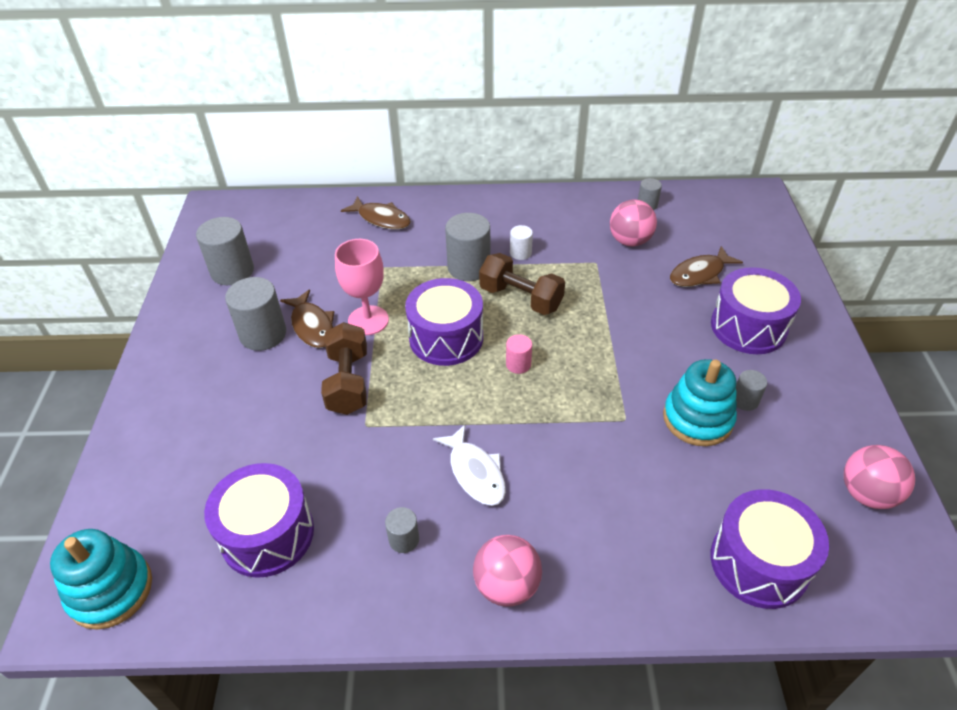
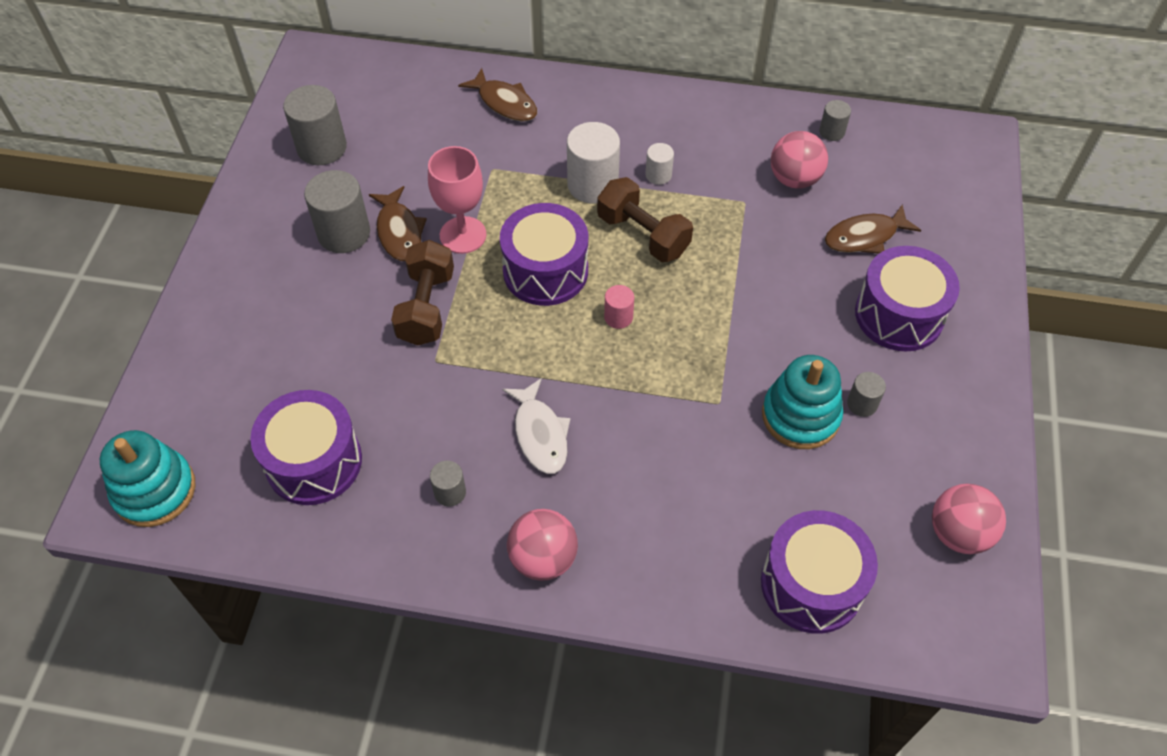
camera: 10 degrees right, 10 degrees up
grey cylinder [445,213,490,281] -> white cylinder [567,122,620,203]

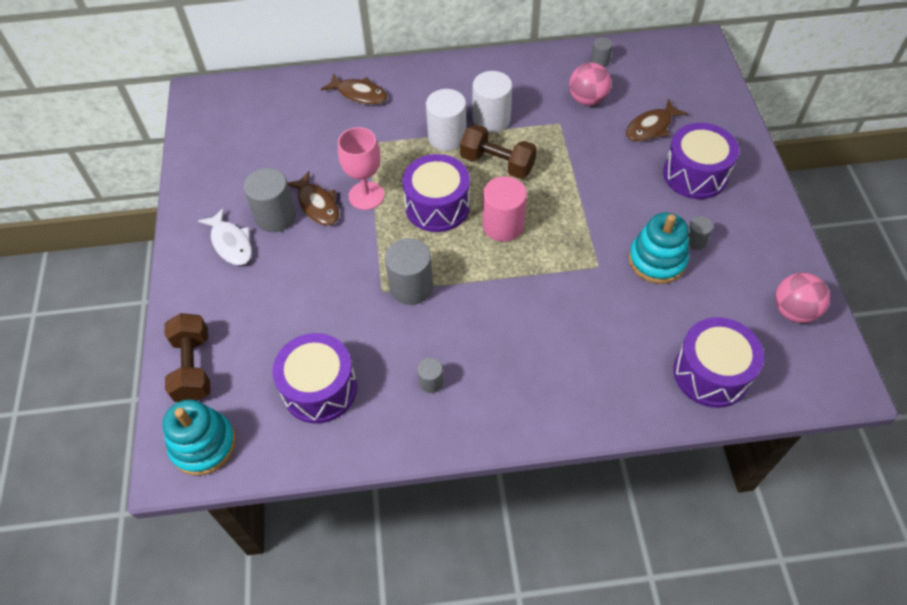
camera: 15 degrees left, 0 degrees up
grey cylinder [283,85,347,165] -> grey cylinder moved to [385,238,433,305]
brown dumbbell [391,240,454,346] -> brown dumbbell moved to [165,313,211,402]
white fish [503,378,570,474] -> white fish moved to [198,207,252,265]
pink ball [507,509,578,581] -> none
pink cylinder [604,285,634,329] -> pink cylinder [482,176,527,242], size x1.92
white cylinder [645,143,674,185] -> white cylinder [473,71,512,133], size x1.92

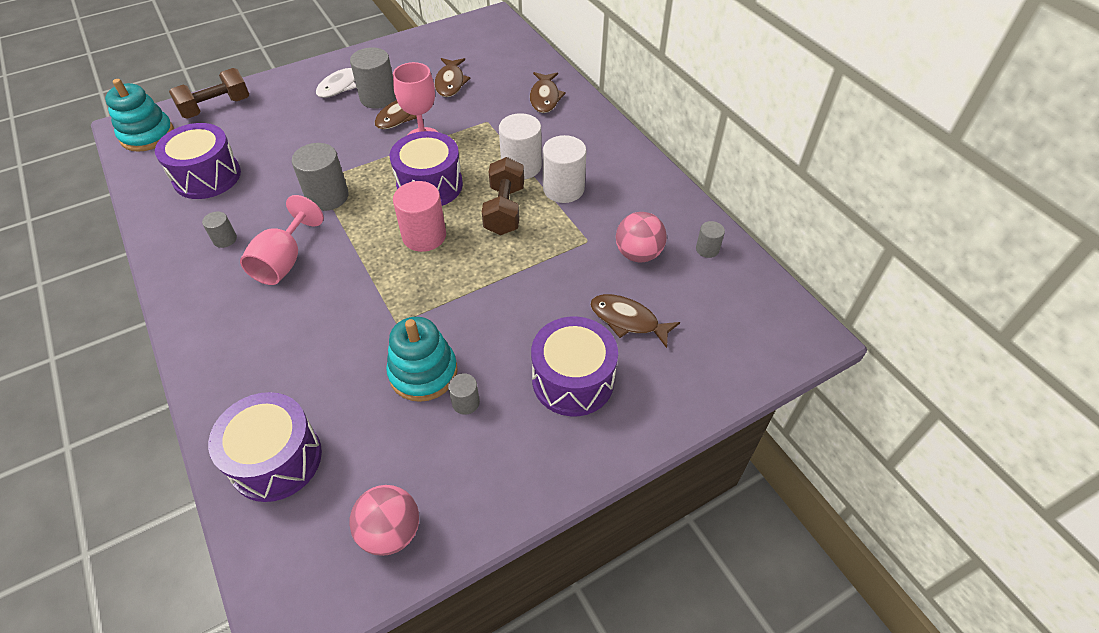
camera: 65 degrees right, 5 degrees down
none -> pink goblet [240,195,324,285]
none -> brown fish [435,58,470,97]

